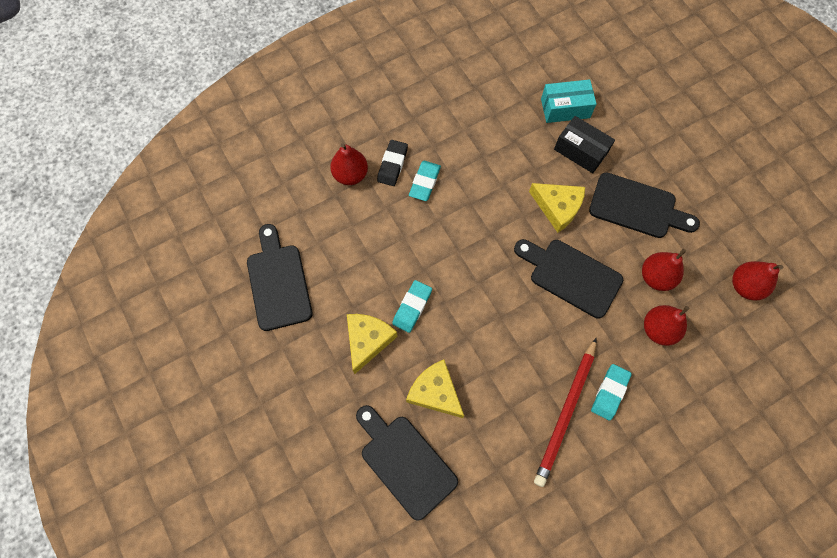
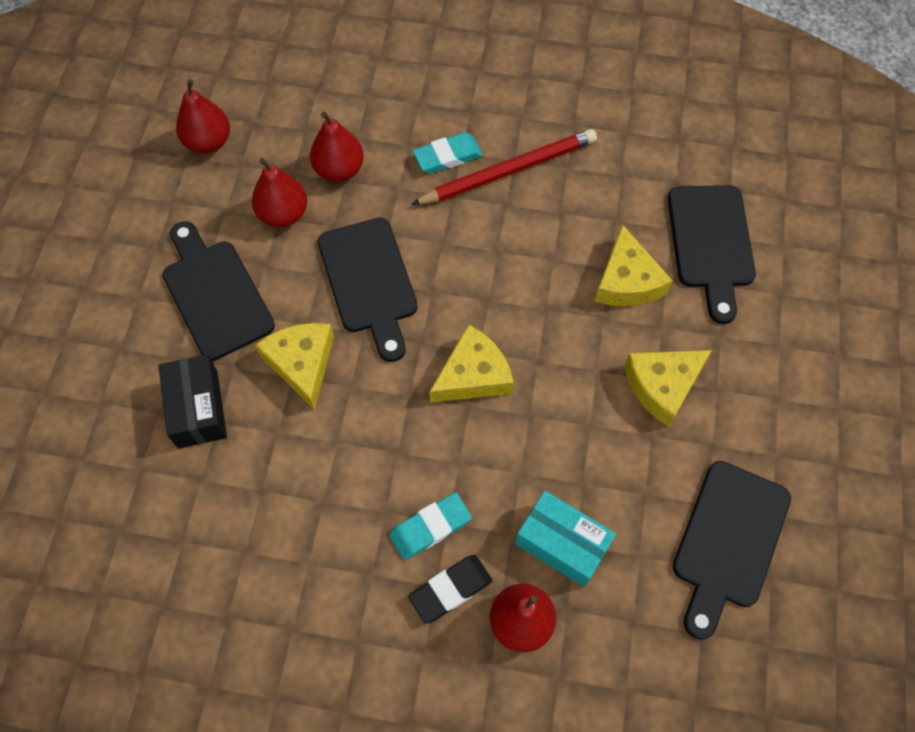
camera: 140 degrees left, 5 degrees down
turquoise eraser [392,280,432,333] -> none
turquoise box [541,79,597,123] -> turquoise box moved to [515,491,616,587]
none -> yellow cheese [429,324,514,403]

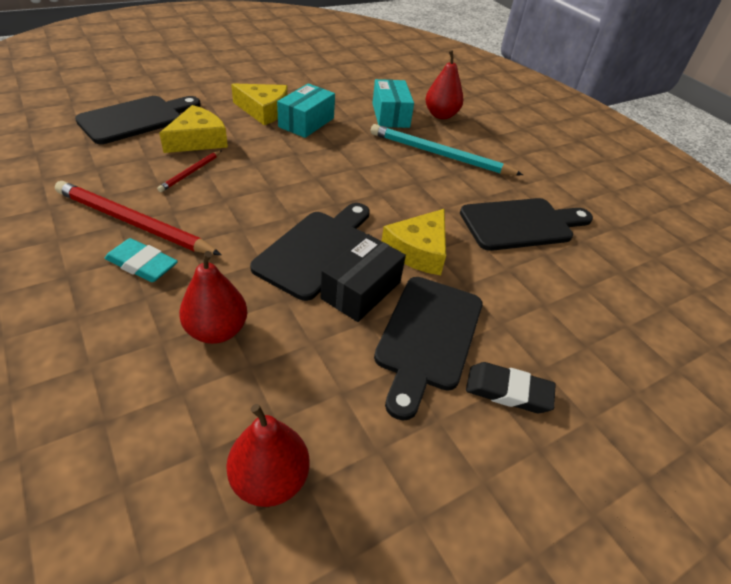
camera: 135 degrees left, 20 degrees down
black box [158,354,227,449] -> black box moved to [321,234,406,322]
red pear [252,158,307,227] -> none
turquoise eraser [389,492,472,560] -> turquoise pencil [371,124,523,175]
black eraser [408,555,493,624] -> black eraser moved to [466,362,556,413]
yellow cheese [429,324,514,403] -> none
black cutting board [673,461,791,640] -> black cutting board moved to [460,198,593,251]
none -> red pencil [157,150,222,192]
none -> turquoise box [277,83,335,138]

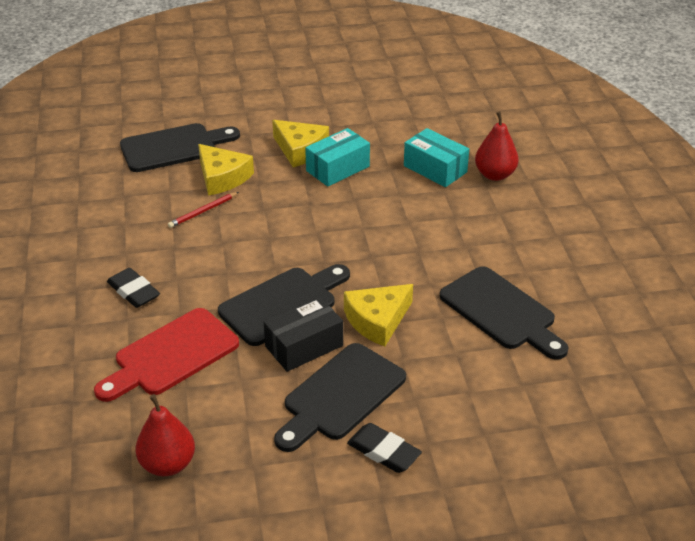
camera: 25 degrees right, 5 degrees down
red pencil [55,181,222,255] -> none
turquoise eraser [105,238,178,282] -> black eraser [107,268,160,308]
yellow cheese [159,105,228,153] -> yellow cheese turned 75 degrees clockwise [198,144,254,196]
red pear [179,251,247,344] -> red cutting board [94,308,239,402]
turquoise pencil [371,124,523,175] -> none
turquoise box [372,79,414,128] -> turquoise box turned 60 degrees counterclockwise [404,128,469,187]
black cutting board [460,198,593,251] -> black cutting board turned 45 degrees clockwise [440,266,569,360]

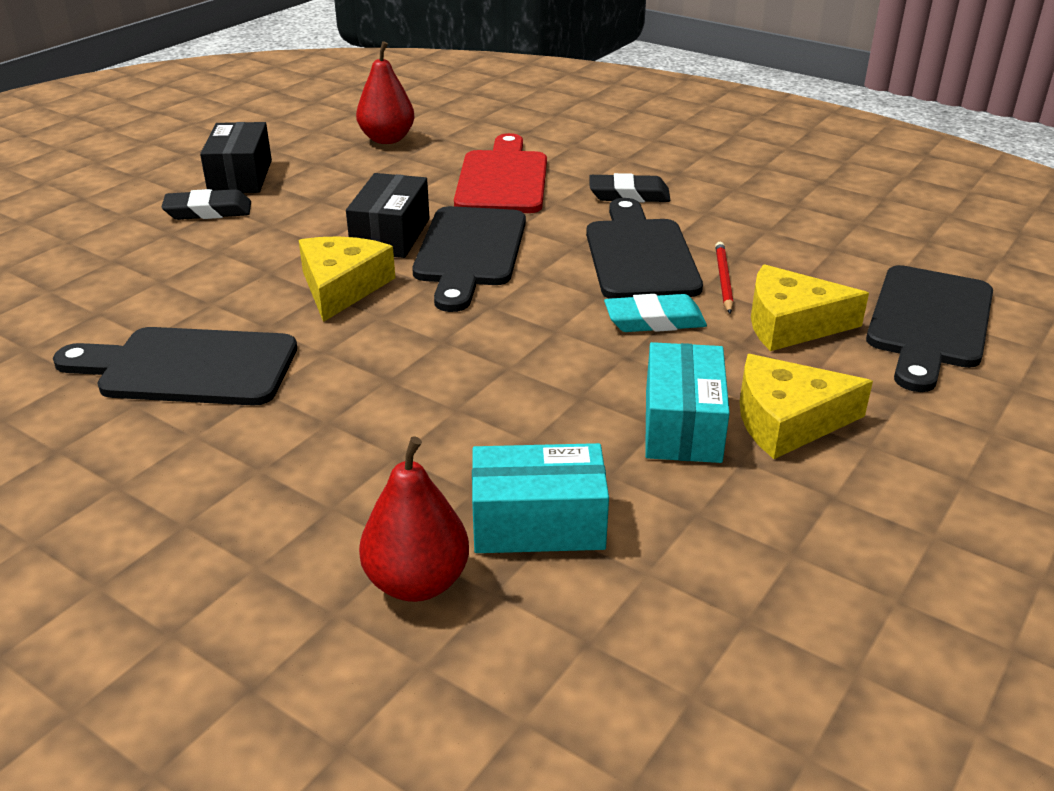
camera: 135 degrees right, 5 degrees down
black cutting board [274,343,406,452] -> black cutting board moved to [586,198,703,299]
none -> black box [200,122,272,193]
none -> turquoise eraser [604,294,707,332]

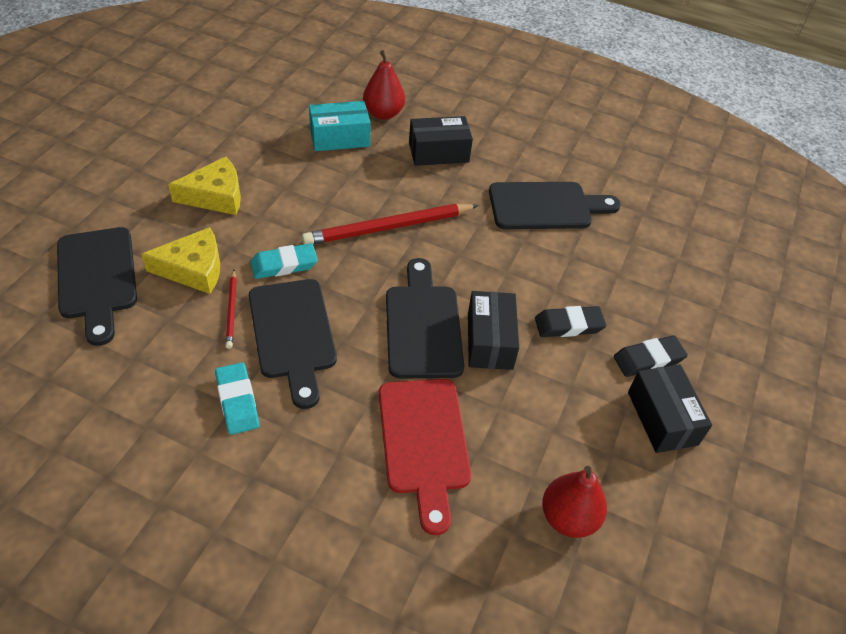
camera: 165 degrees right, 15 degrees up
yellow cheese [299,236,395,322] -> none
black eraser [590,173,670,203] -> black eraser moved to [535,306,606,337]
turquoise box [645,342,730,463] -> none
black cutting board [866,265,993,392] -> black cutting board turned 150 degrees clockwise [57,227,137,346]
none -> turquoise eraser [215,362,260,435]
none -> red pencil [302,204,479,244]
none -> black box [409,116,473,166]

